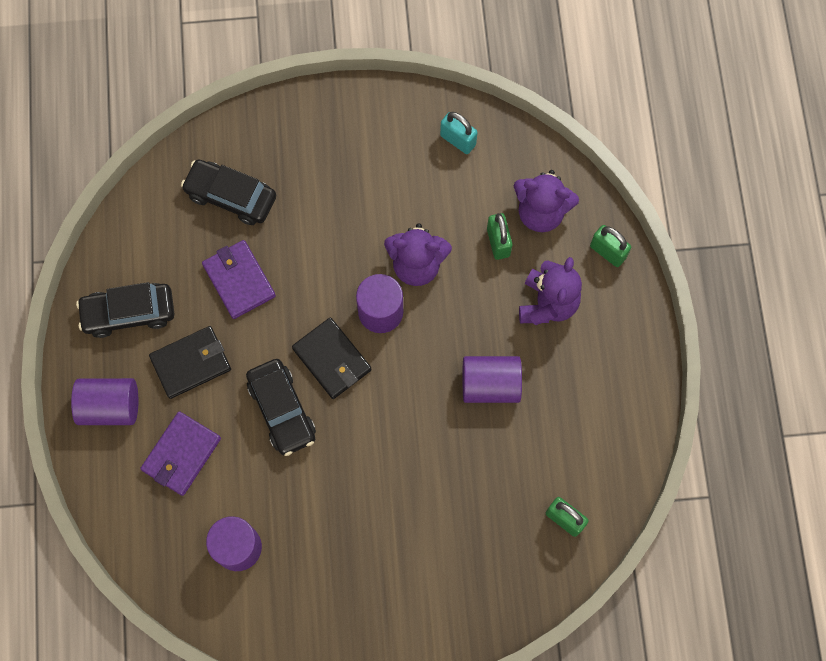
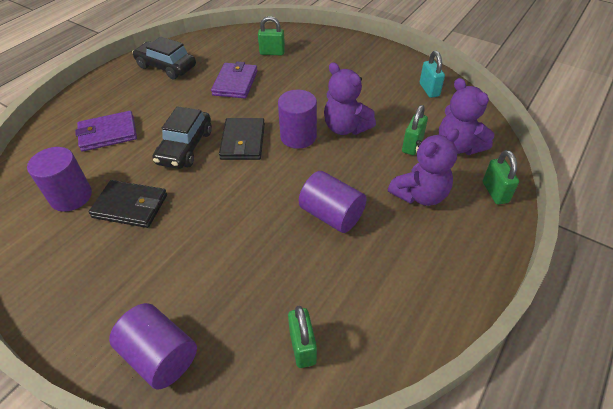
camera: 40 degrees right, 25 degrees down
purple cylinder [71,378,138,425] -> purple cylinder moved to [109,303,197,389]
black wallet [149,326,231,399] -> black wallet moved to [89,180,167,228]
black car [181,159,276,225] -> green padlock [258,16,285,55]

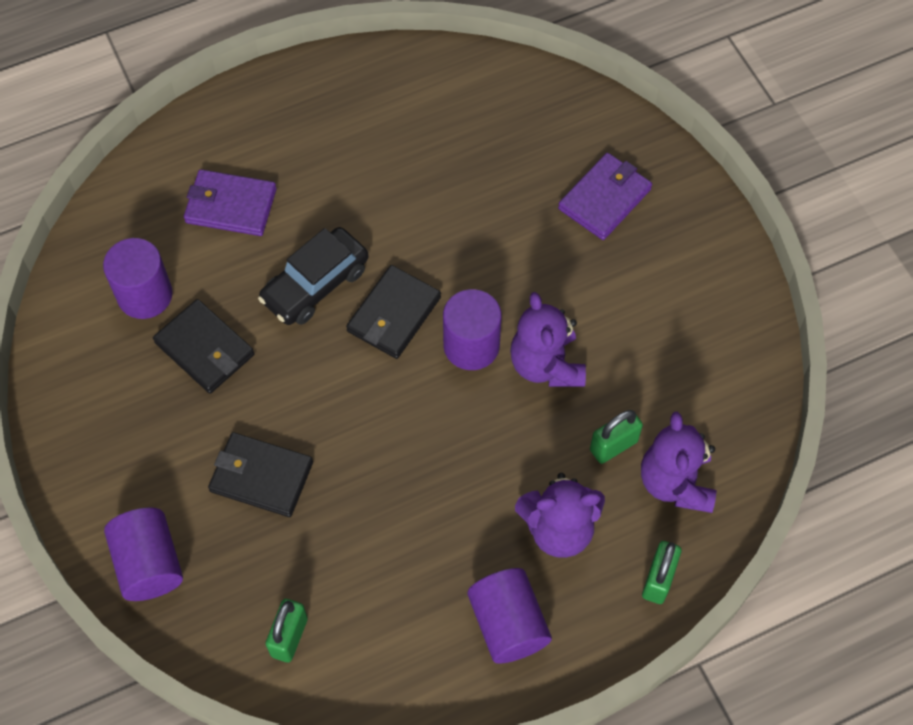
camera: 30 degrees right, 15 degrees up
black car [132,37,196,79] -> none
purple wallet [211,62,258,98] -> purple wallet moved to [558,153,652,240]
green padlock [258,16,285,55] -> none
purple cylinder [299,171,367,233] -> purple cylinder moved to [468,568,552,664]
turquoise padlock [420,51,445,98] -> none
none -> black wallet [208,432,313,517]

